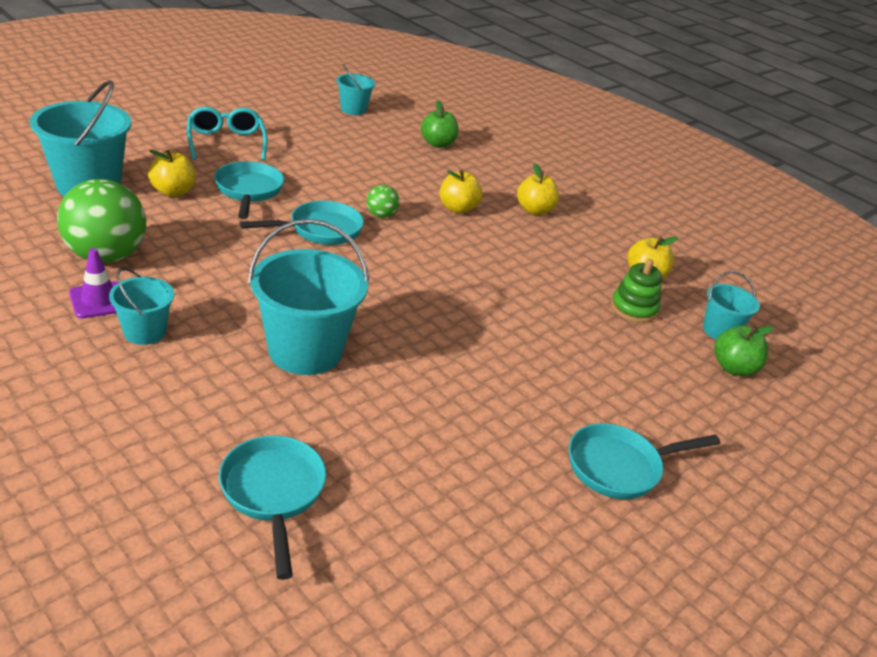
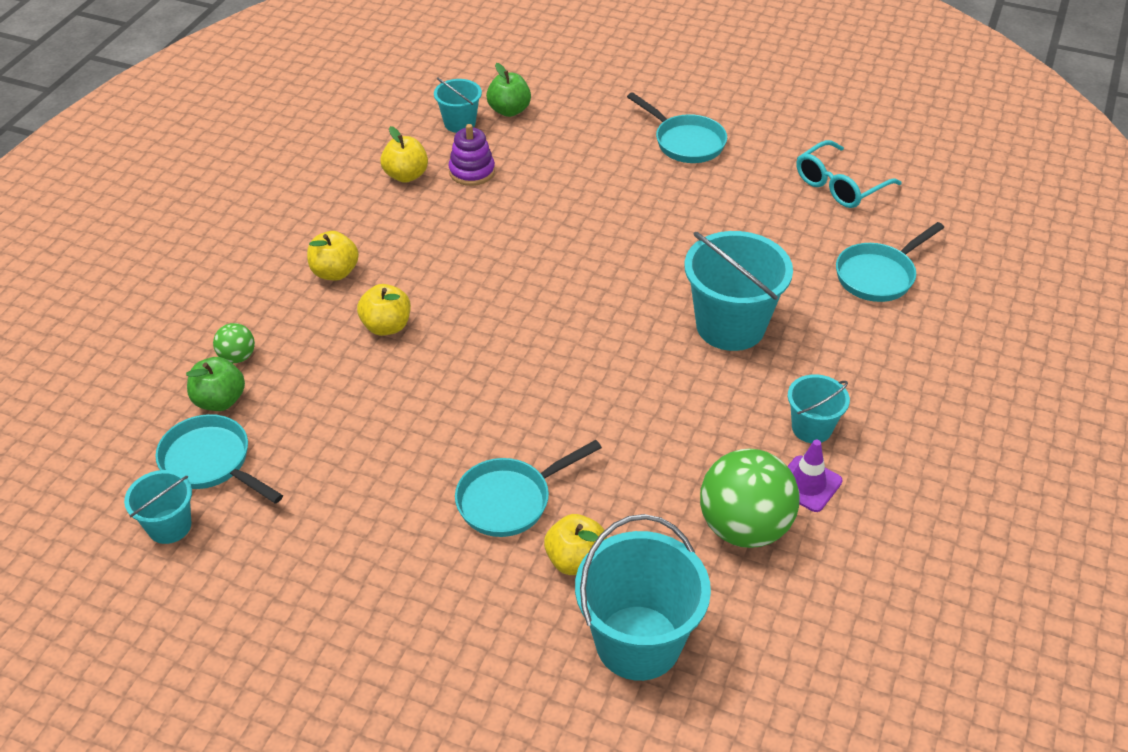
camera: 110 degrees left, 10 degrees up
turquoise glasses [187,107,267,161] -> turquoise glasses moved to [797,140,901,208]
turquoise pan [239,201,364,245] -> turquoise pan moved to [156,414,283,504]
green ball [367,185,399,218] -> green ball moved to [213,323,255,363]
green stacking toy [611,259,662,323] -> purple stacking toy [449,124,495,186]

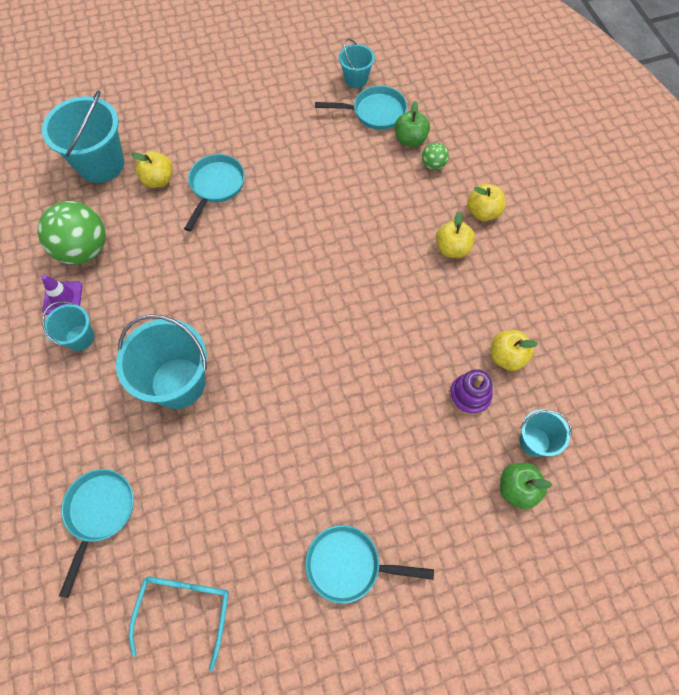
camera: 140 degrees right, 20 degrees up
yellow apple [357,284,411,336] -> yellow apple moved to [467,184,506,221]

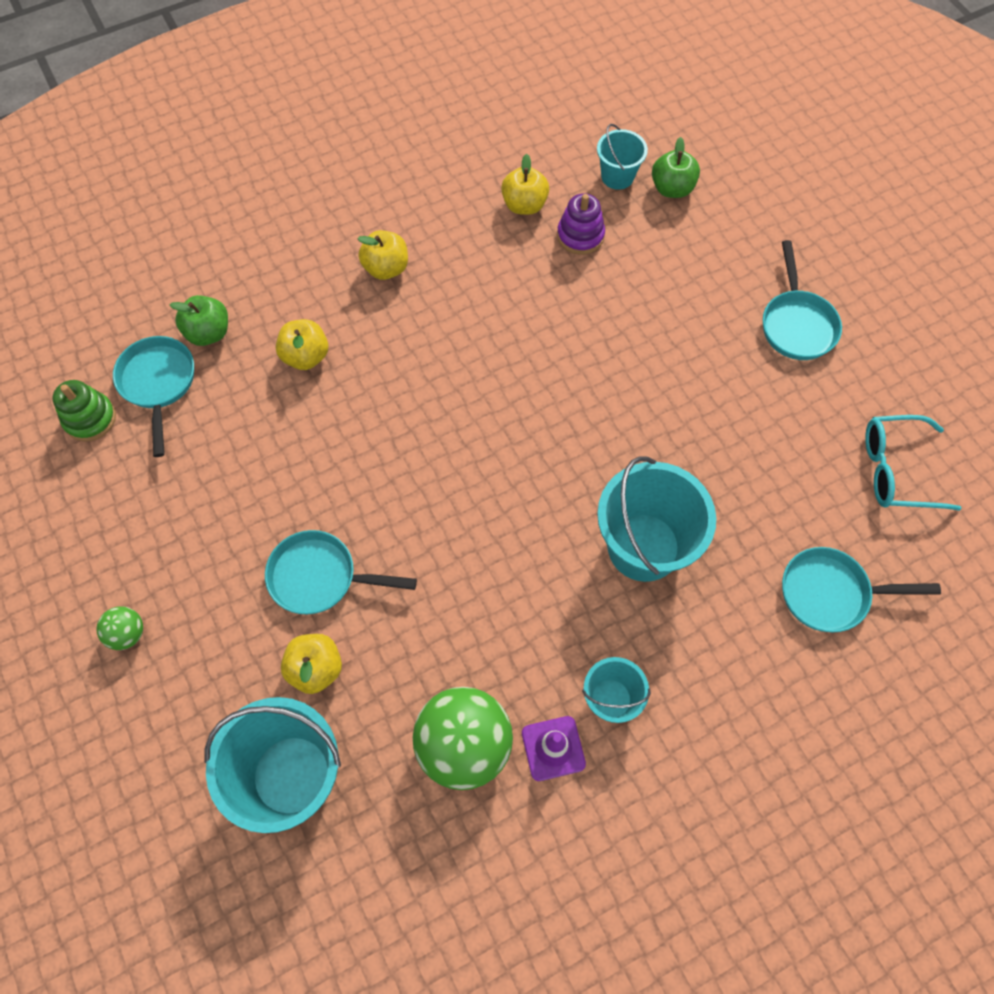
camera: 100 degrees left, 0 degrees up
turquoise bucket [339,39,375,88] -> green stacking toy [52,380,116,442]
green ball [422,142,449,170] -> green ball moved to [96,606,143,650]
yellow apple [467,184,506,221] -> yellow apple moved to [276,319,328,370]

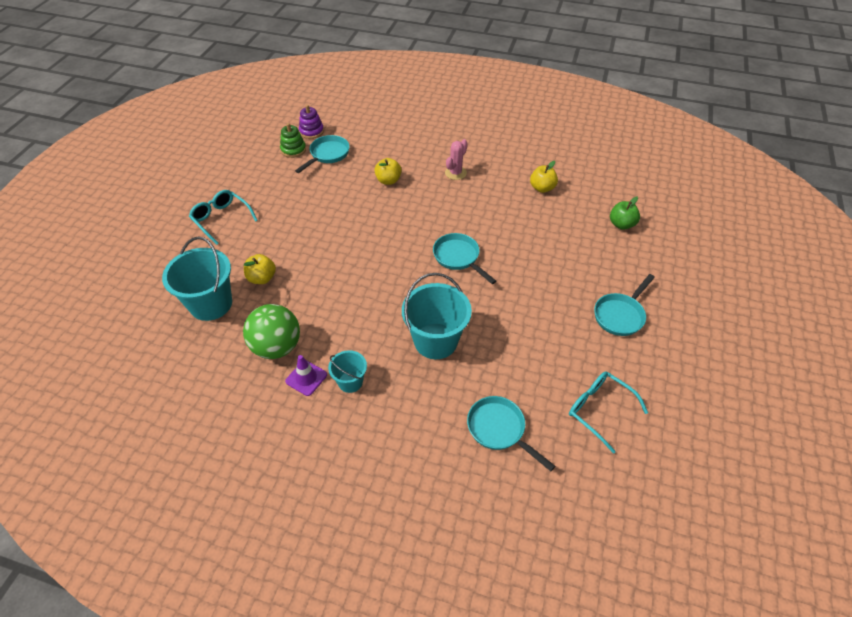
camera: 45 degrees right, 15 degrees down
green ball [96,606,143,650] -> turquoise glasses [189,190,258,245]
green apple [170,295,228,346] -> none
turquoise pan [265,530,417,614] -> turquoise pan moved to [433,233,496,284]
yellow apple [357,230,408,280] -> pink cactus [445,139,468,180]
purple stacking toy [557,193,605,255] -> purple stacking toy moved to [299,105,324,139]
turquoise bucket [597,124,648,190] -> none

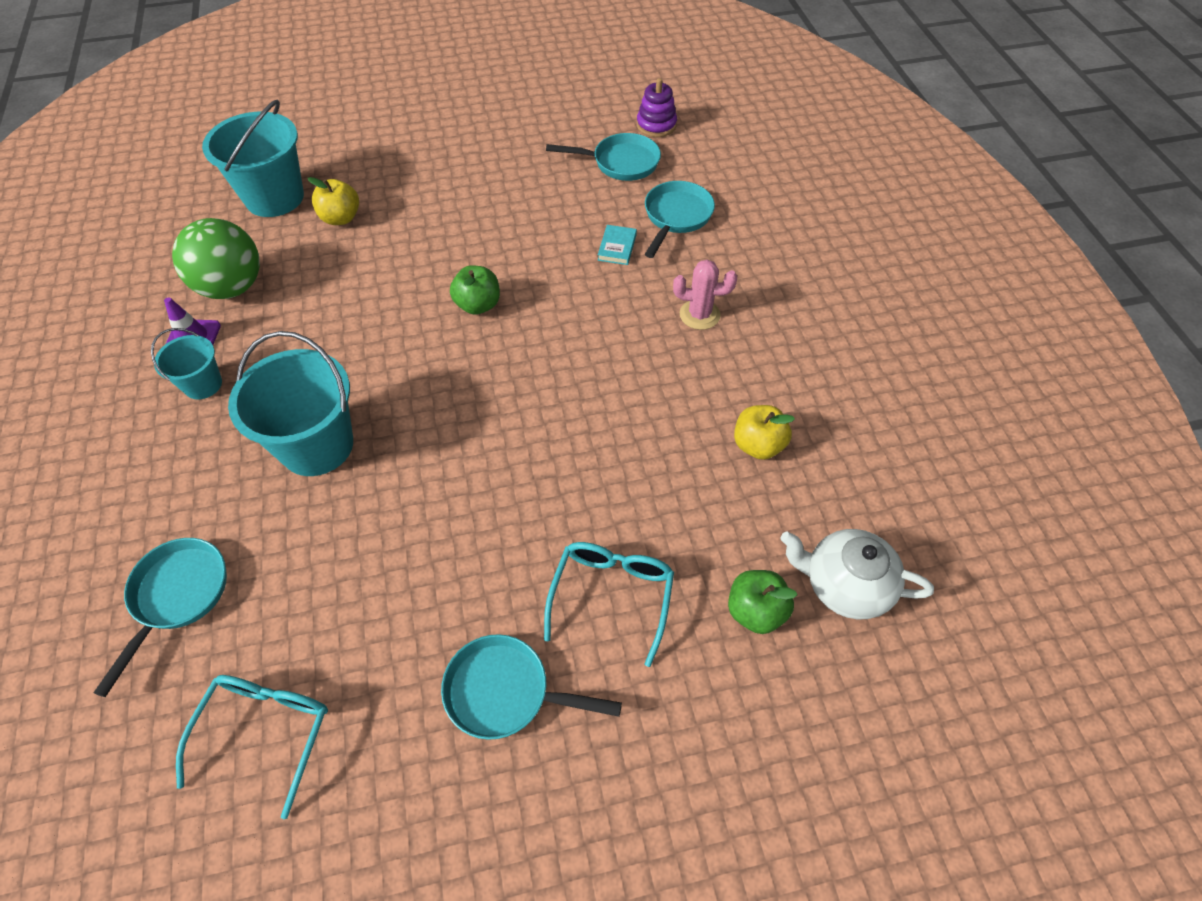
camera: 60 degrees right, 5 degrees up
turquoise glasses [189,190,258,245] -> turquoise glasses moved to [544,542,674,667]
green stacking toy [280,123,306,158] -> none
yellow apple [374,158,402,185] -> turquoise book [598,225,637,265]
turquoise pan [433,233,496,284] -> turquoise pan moved to [645,181,715,258]
none -> green apple [450,265,500,315]
none -> white teapot [780,529,934,619]

